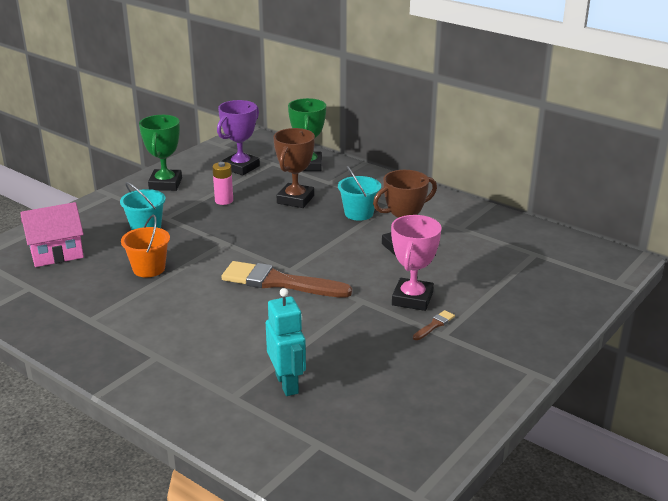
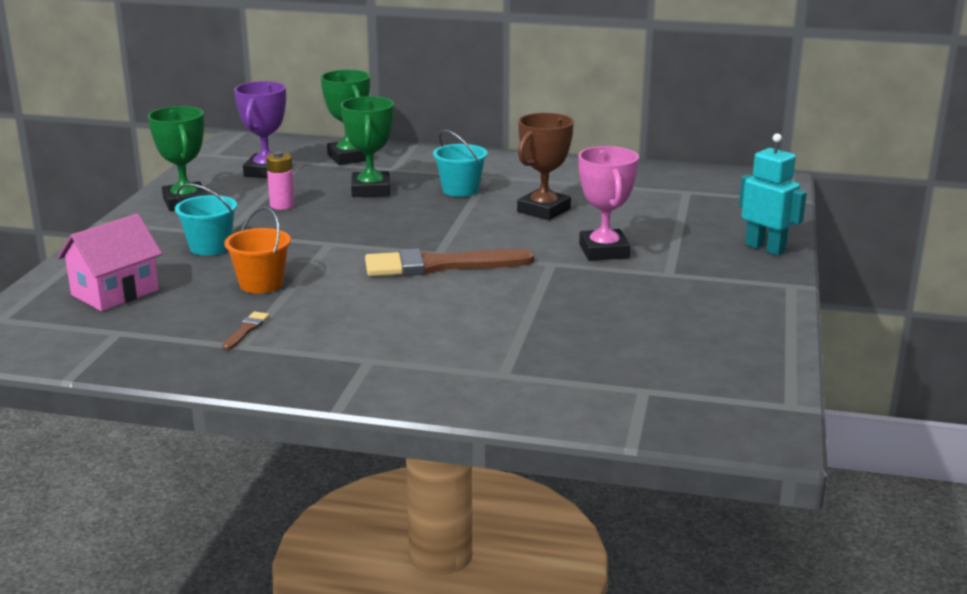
camera: 25 degrees left, 5 degrees down
turquoise robot [266,288,306,396] -> turquoise robot moved to [739,133,807,256]
brown trophy [273,128,315,208] -> green trophy [341,96,394,197]
brown brush [413,310,455,340] -> brown brush moved to [222,311,269,350]

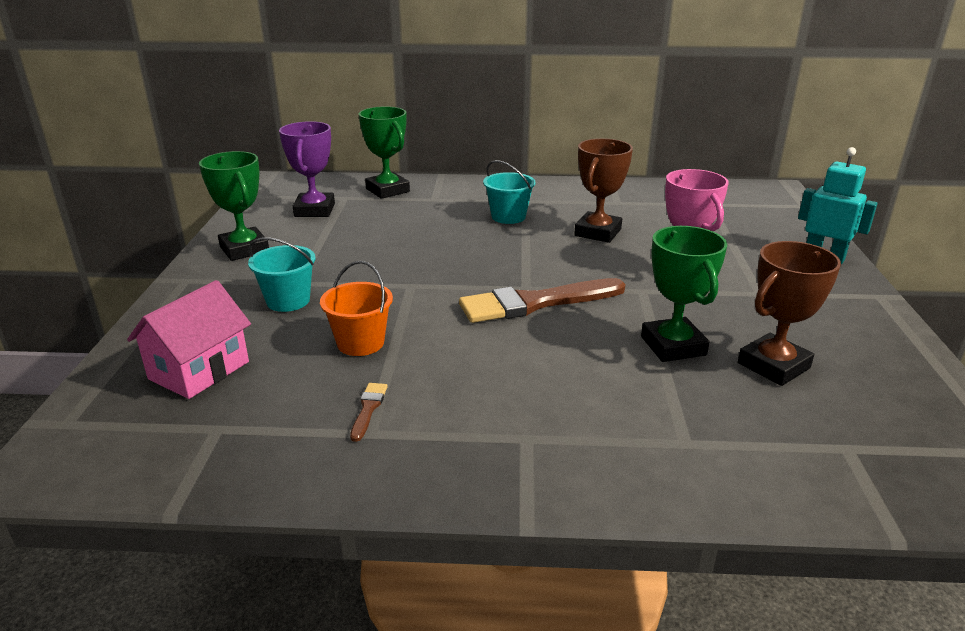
camera: 10 degrees left, 5 degrees up
pink battery [266,151,295,210] -> none
green trophy [341,96,394,197] -> green trophy moved to [641,226,727,362]
none -> brown trophy [738,241,841,386]

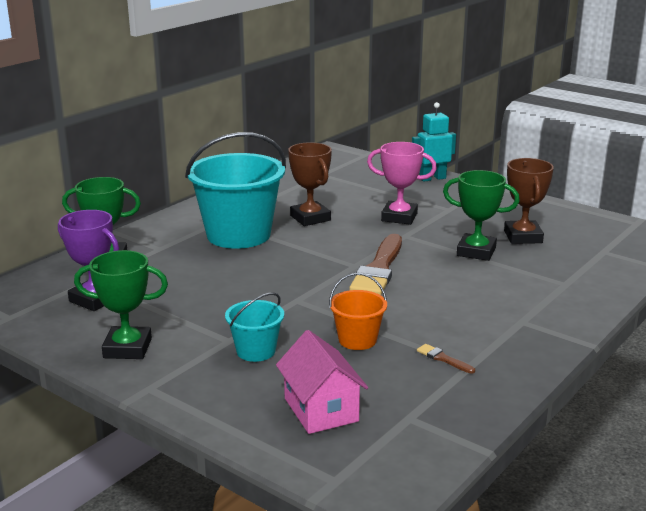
camera: 55 degrees left, 5 degrees down
turquoise bucket [483,160,536,224] -> turquoise bucket [185,132,286,249], size x2.09

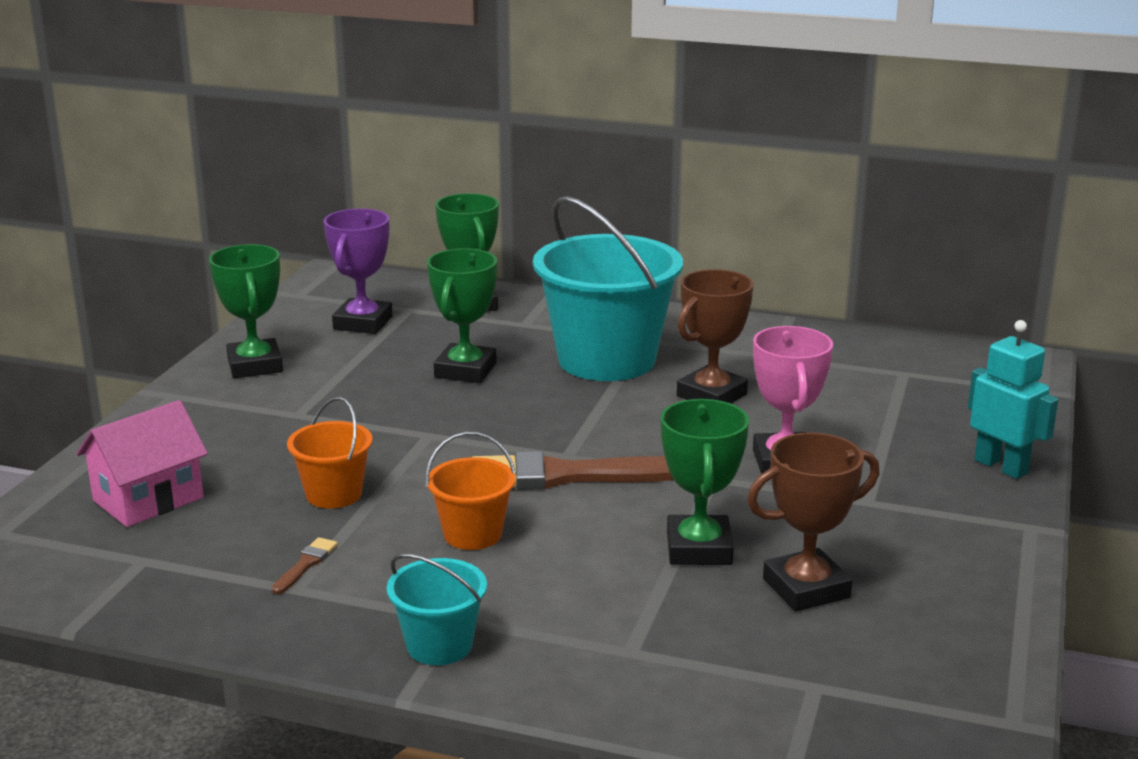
camera: 70 degrees right, 0 degrees up
turquoise bucket [225,292,284,362] -> turquoise bucket moved to [387,554,487,665]
none -> orange bucket [426,432,516,550]
none -> green trophy [427,248,497,383]

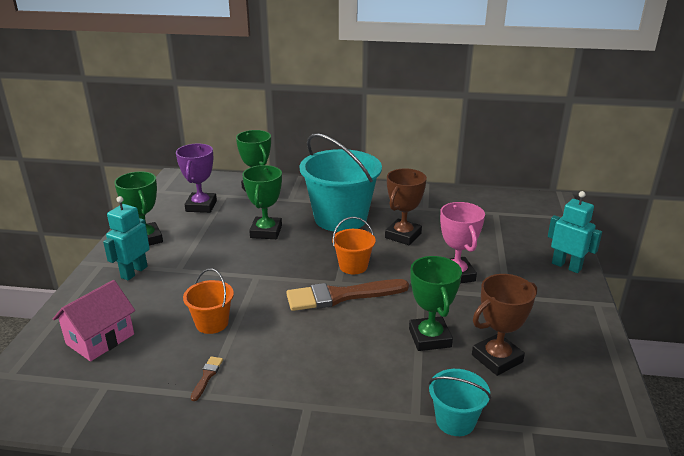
camera: 10 degrees left, 5 degrees up
turquoise bucket [387,554,487,665] -> turquoise bucket moved to [429,369,491,436]
orange bucket [426,432,516,550] -> orange bucket moved to [332,217,376,274]
none -> turquoise robot [103,196,150,280]

